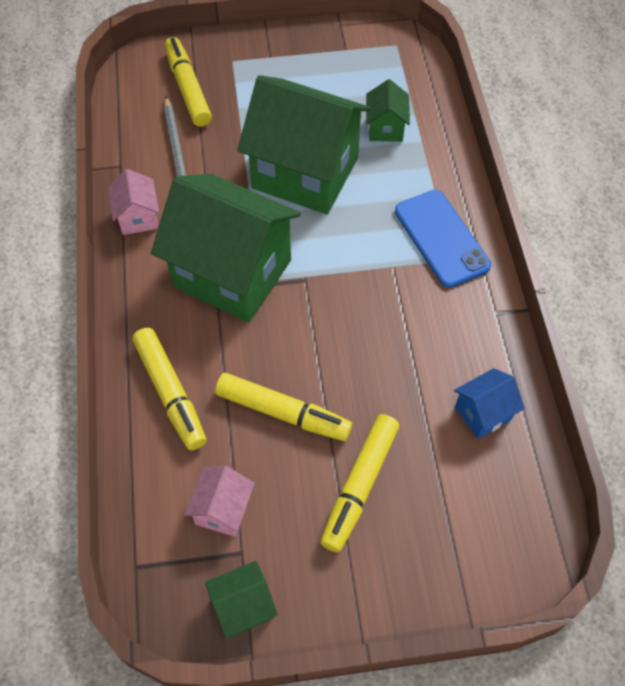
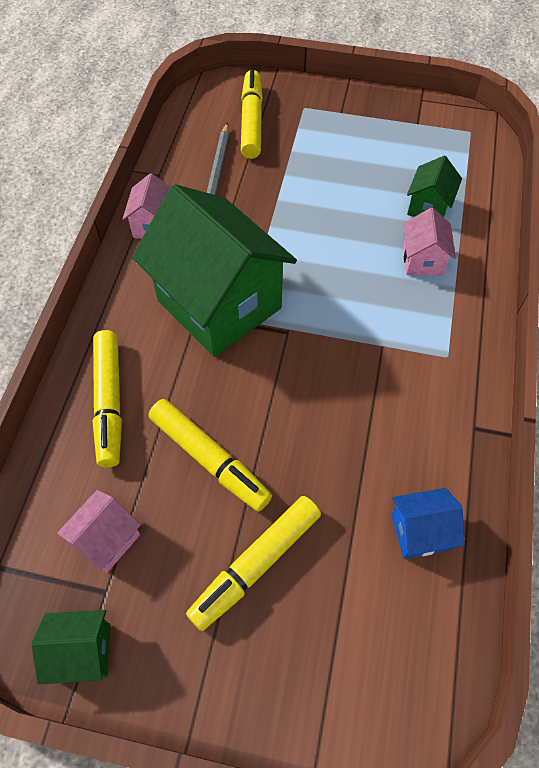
camera: 20 degrees right, 0 degrees up
green house [237,75,371,214] -> none
blue phone [395,190,491,288] -> none
none -> pink house [403,208,456,275]

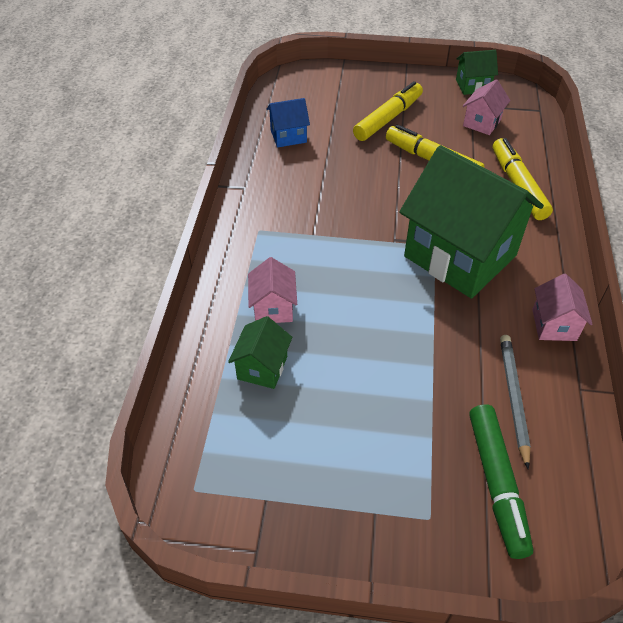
camera: 175 degrees right, 10 degrees down
yellow marker [241,70,263,159] -> green marker [469,404,533,559]

